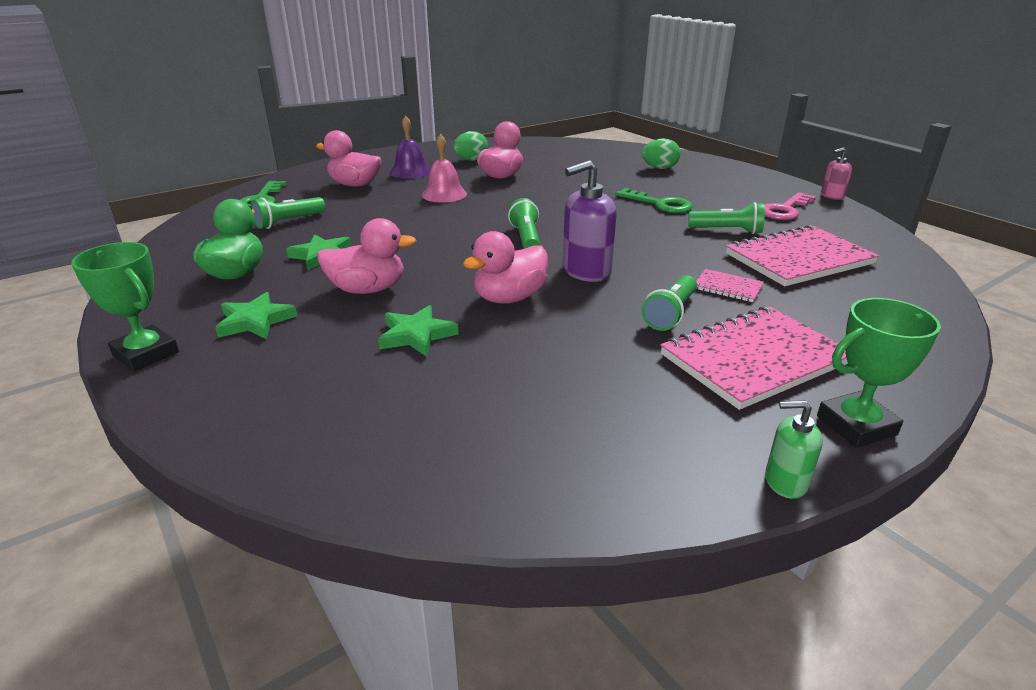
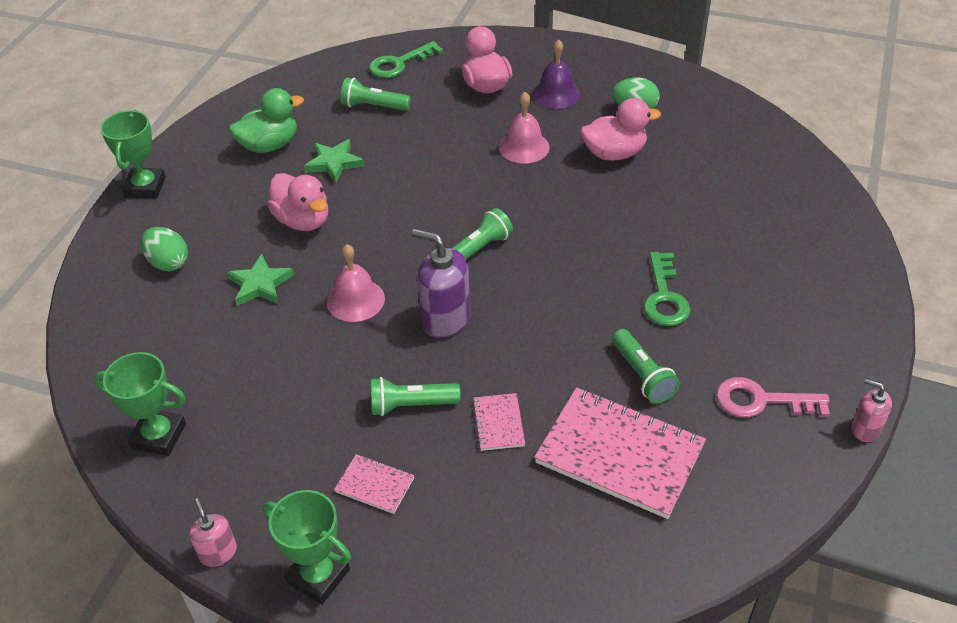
camera: 55 degrees right, 15 degrees up
green star [215,292,297,339] -> none
pink duck [463,231,548,304] -> pink bell [327,244,385,322]
green egg [642,138,680,169] -> green egg moved to [141,227,188,271]
pink notebook [660,306,848,410] -> pink notebook [334,454,414,514], size x0.46
green soap dispenser [765,400,823,499] -> pink soap dispenser [189,498,237,567]
none -> green trophy [94,352,186,456]

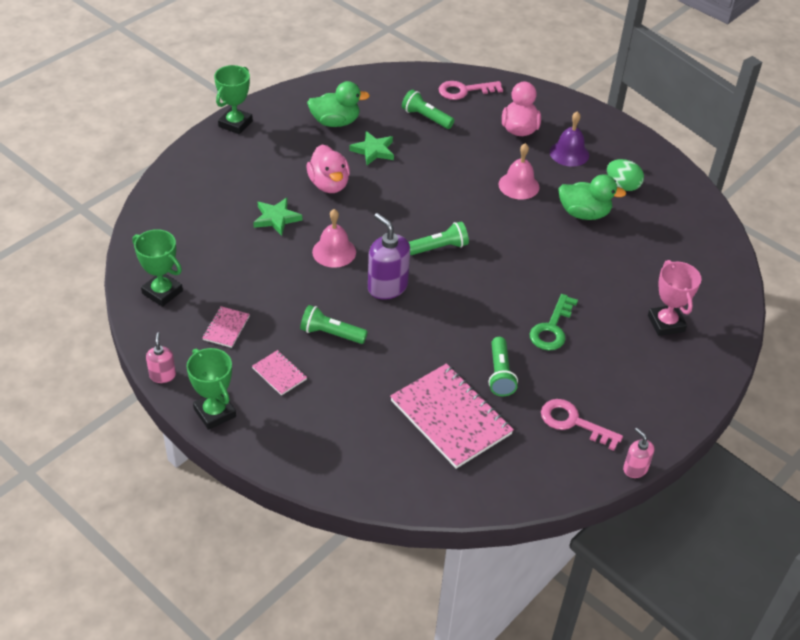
camera: 20 degrees right, 0 degrees up
green egg [141,227,188,271] -> none
green key [369,41,443,78] -> pink key [439,81,503,100]
pink notebook [472,393,525,451] -> pink notebook moved to [202,306,250,348]
pink duck [581,98,661,161] -> green duck [558,174,626,220]
none -> pink trophy [648,260,702,336]

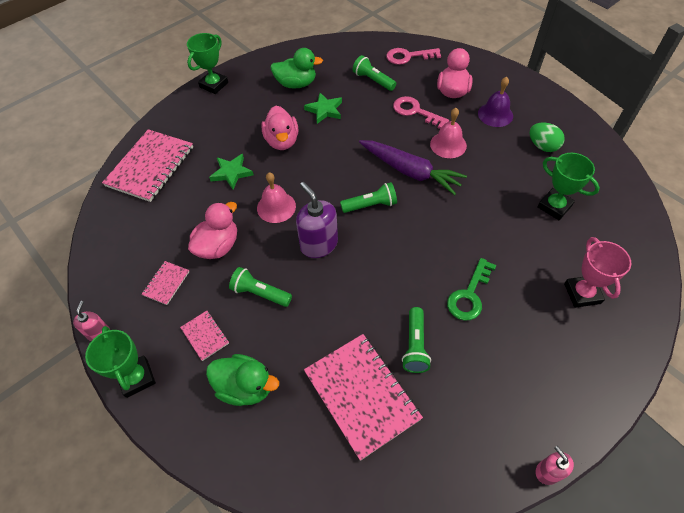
camera: 10 degrees right, 10 degrees up
green trophy [132,229,183,307] -> green trophy moved to [537,153,600,220]
pink key [541,399,623,451] -> pink key moved to [393,96,449,129]
green duck [558,174,626,220] -> green duck moved to [206,354,279,406]
none -> pink notebook [102,129,193,202]
none -> pink duck [188,202,237,259]
none -> purple carrot [359,140,467,195]

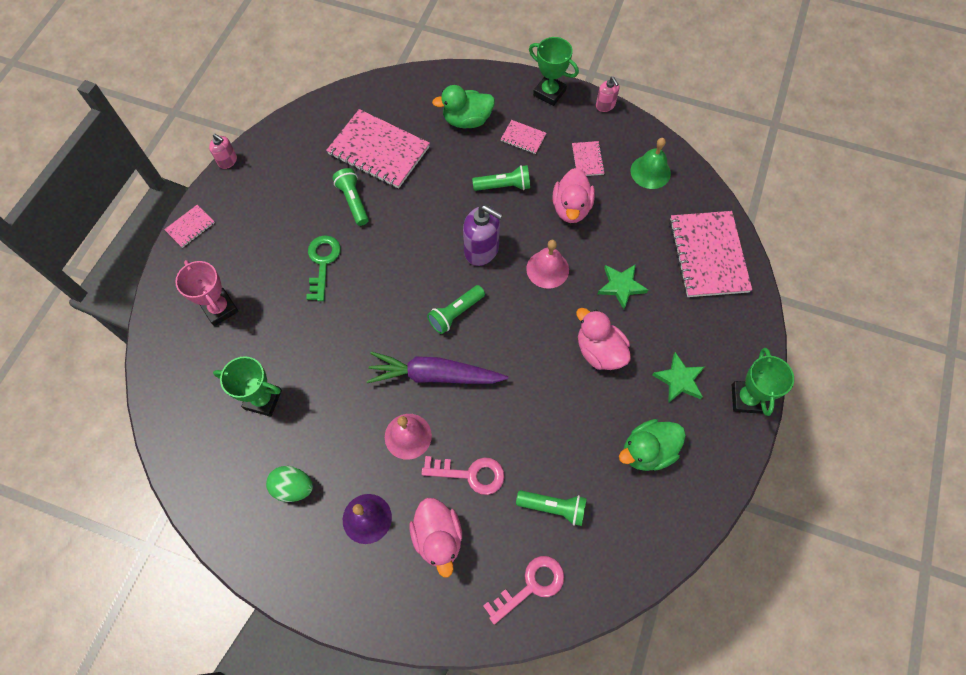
camera: 150 degrees right, 10 degrees up
green star [304,93,342,124] -> green star moved to [652,352,705,402]
none -> pink notebook [164,205,215,248]
none -> green bell [631,138,671,189]

